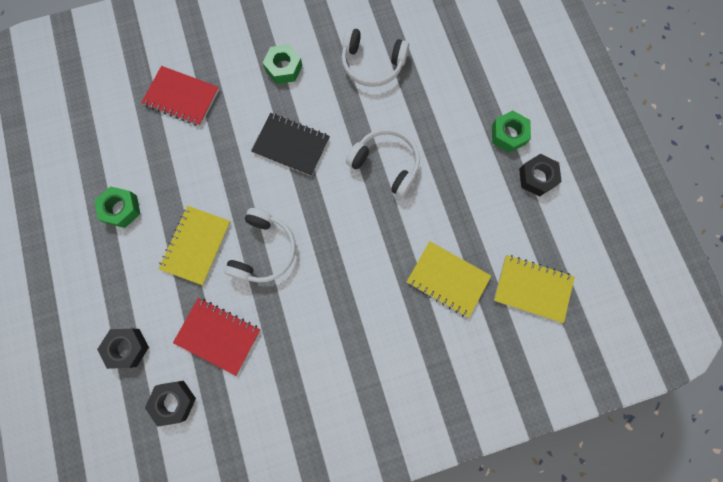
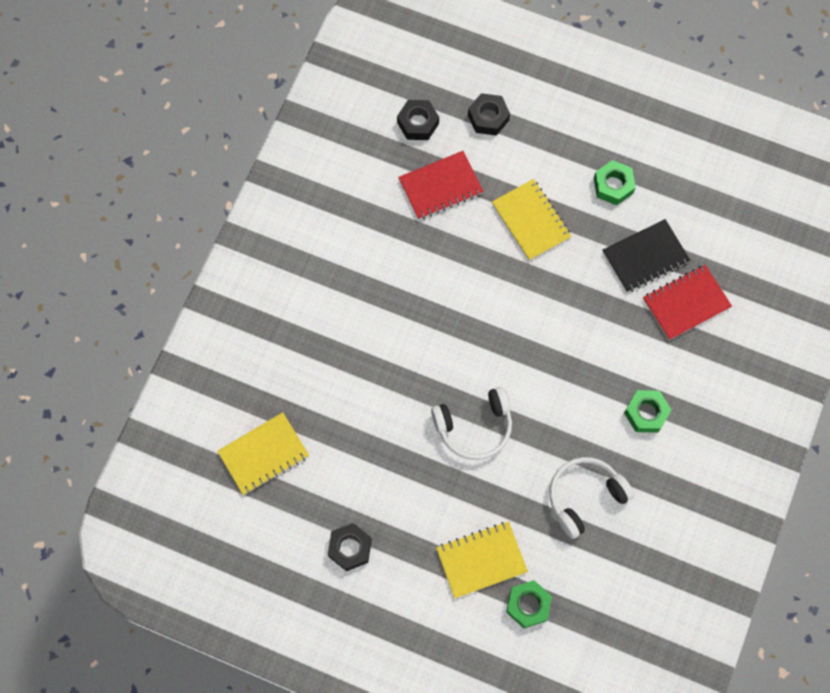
camera: 130 degrees right, 5 degrees down
white headphones [224,208,296,283] -> none
black notebook [251,113,330,176] -> black notebook moved to [603,219,690,292]
yellow notebook [407,241,491,318] -> yellow notebook moved to [436,522,528,598]
green nut [492,111,531,153] -> green nut moved to [506,580,552,628]

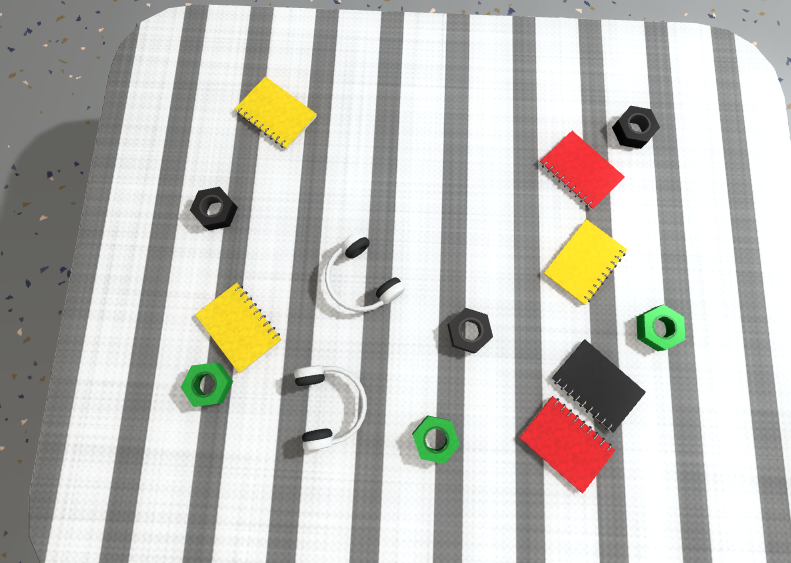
camera: 70 degrees right, 5 degrees up
black nut [468,93,510,136] -> black nut moved to [447,308,493,354]
white headphones [549,457,634,539] -> white headphones turned 45 degrees clockwise [294,365,367,451]

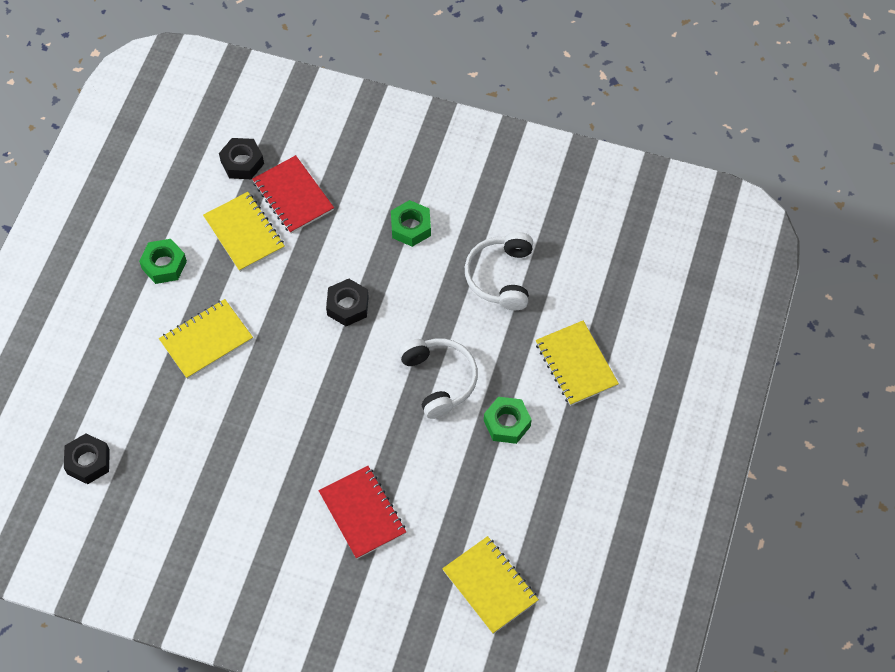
camera: 165 degrees left, 15 degrees down
green nut [181,363,233,407] -> green nut moved to [484,397,532,444]
black nut [190,187,238,230] -> black nut moved to [219,138,264,179]
red notebook [540,131,625,209] -> red notebook moved to [319,466,406,559]
black notebook [551,339,646,433] -> yellow notebook [203,192,284,272]

